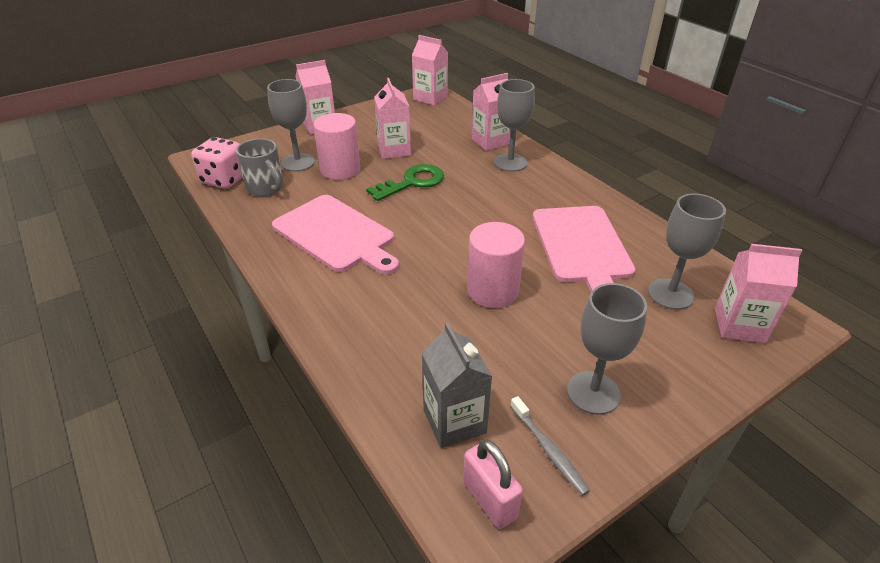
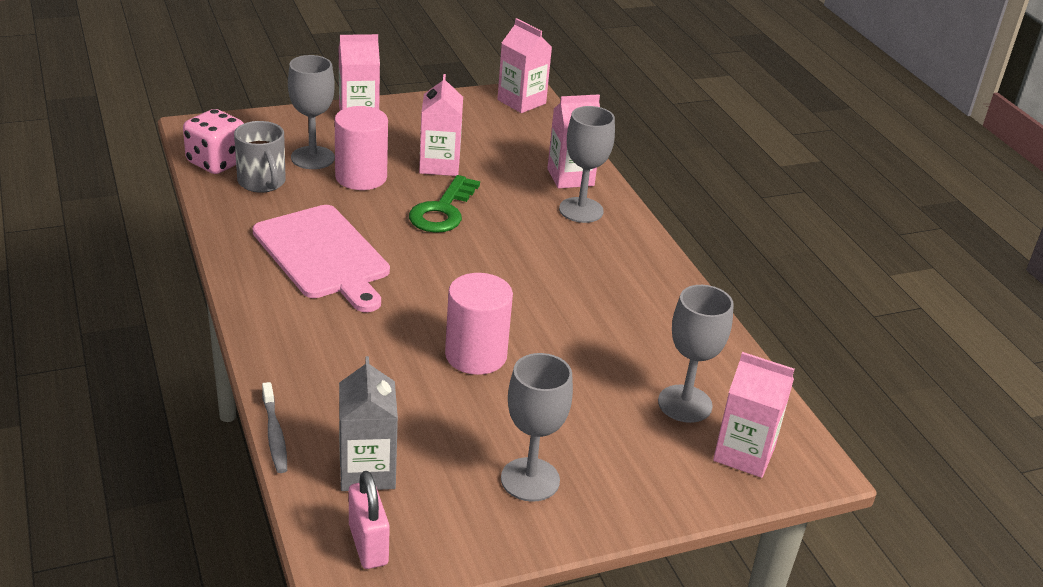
camera: 10 degrees right, 5 degrees down
green key [366,164,444,201] -> green key turned 135 degrees clockwise [409,175,480,233]
grey toothbrush [510,396,590,496] -> grey toothbrush moved to [262,382,287,473]
pink cutting board [533,206,636,292] -> none

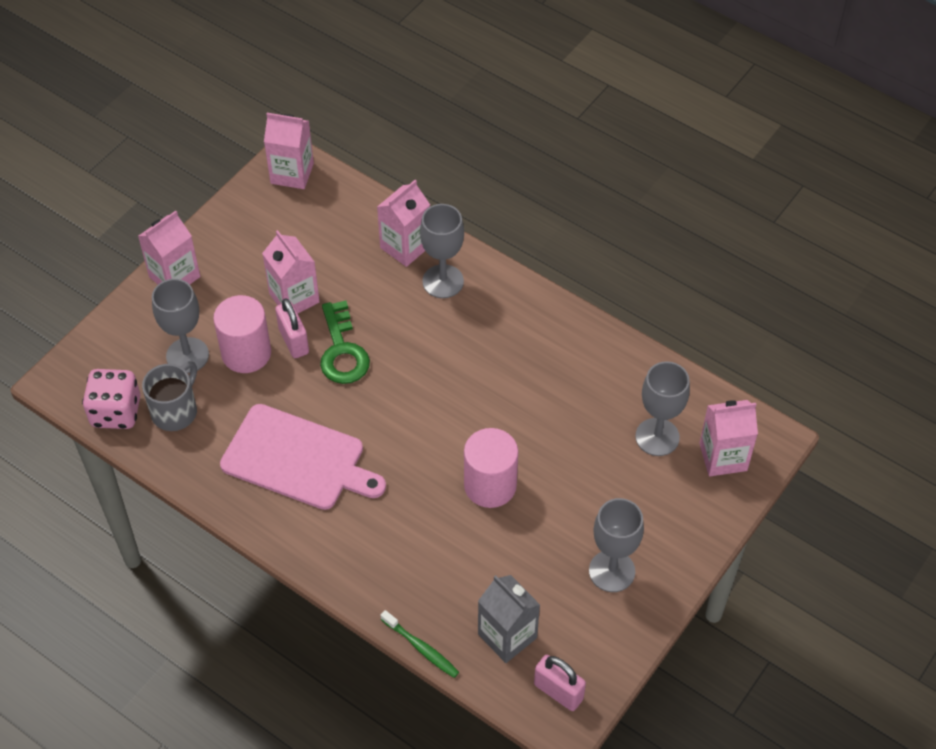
camera: 30 degrees left, 20 degrees up
grey mug [234,121,286,193] -> grey mug turned 90 degrees counterclockwise [142,361,197,431]
grey toothbrush [262,382,287,473] -> green toothbrush [381,610,459,678]
none -> pink padlock [275,298,309,358]

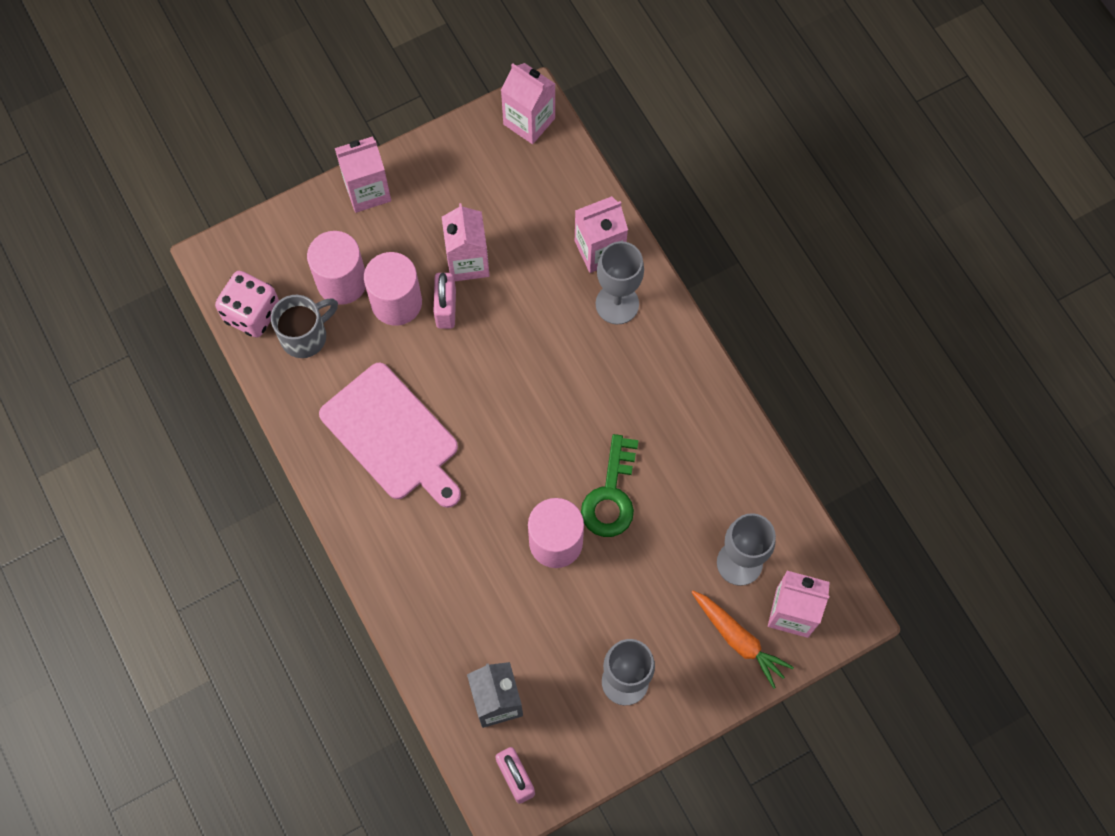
camera: 25 degrees right, 15 degrees up
grey goblet [152,279,209,373] -> pink cylinder [307,231,366,305]
green key [320,301,370,384] -> green key moved to [581,434,639,537]
green toothbrush [381,610,459,678] -> none
none -> orange carrot [691,591,794,689]

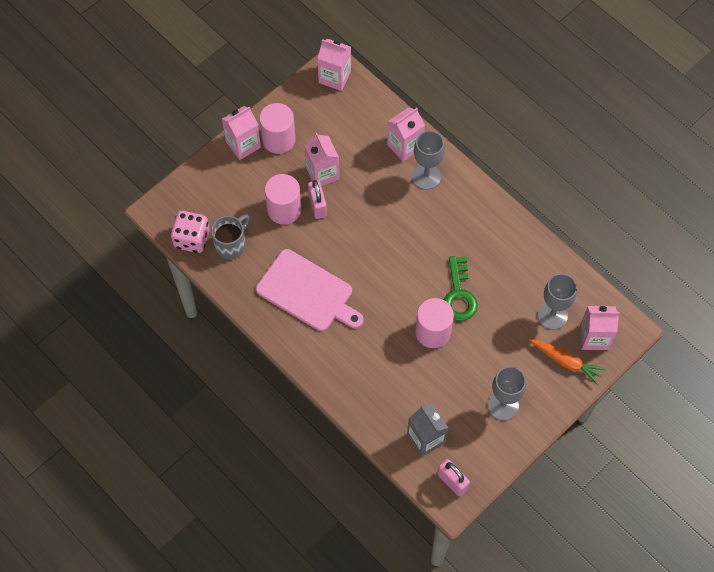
camera: 15 degrees left, 5 degrees down
pink cylinder [307,231,366,305] -> pink cylinder moved to [259,103,296,154]

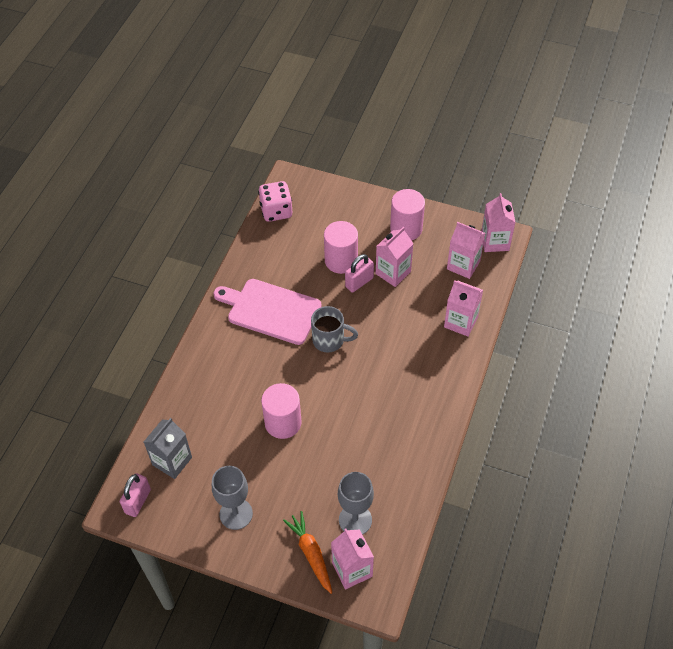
camera: 65 degrees right, 10 degrees down
grey mug [211,214,250,259] -> grey mug moved to [311,306,358,352]
pink carton [222,106,261,160] -> pink carton moved to [447,222,485,279]
pink cutting board [256,249,363,331] -> pink cutting board turned 105 degrees clockwise [213,279,322,345]
grey goblet [412,131,445,190] -> none
green key [444,256,478,321] -> none
orange carrot [529,339,606,385] -> orange carrot turned 150 degrees clockwise [283,511,332,594]

